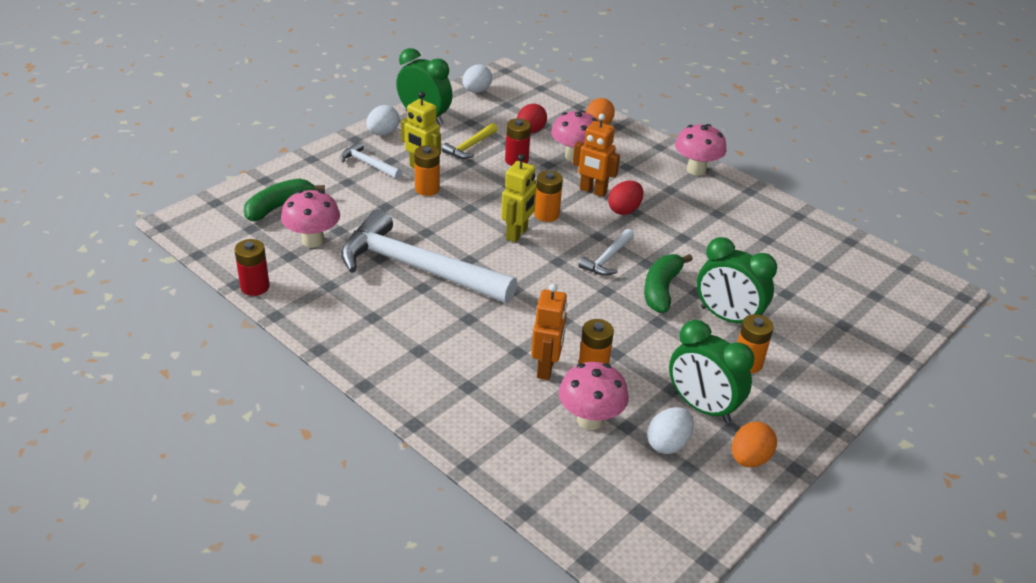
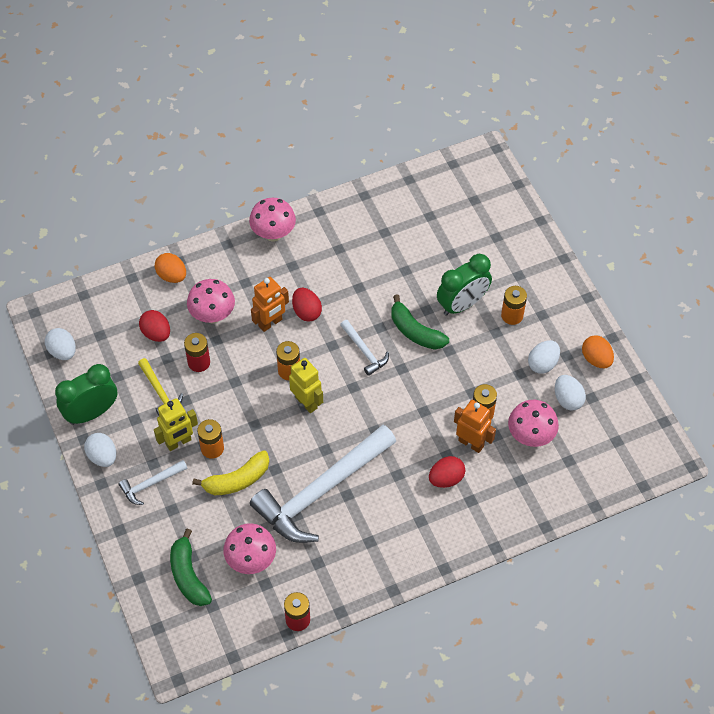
camera: 65 degrees left, 20 degrees up
green clock [669,320,754,423] -> white egg [528,340,560,374]
none -> yellow banana [192,450,269,495]
none -> red egg [429,456,465,488]

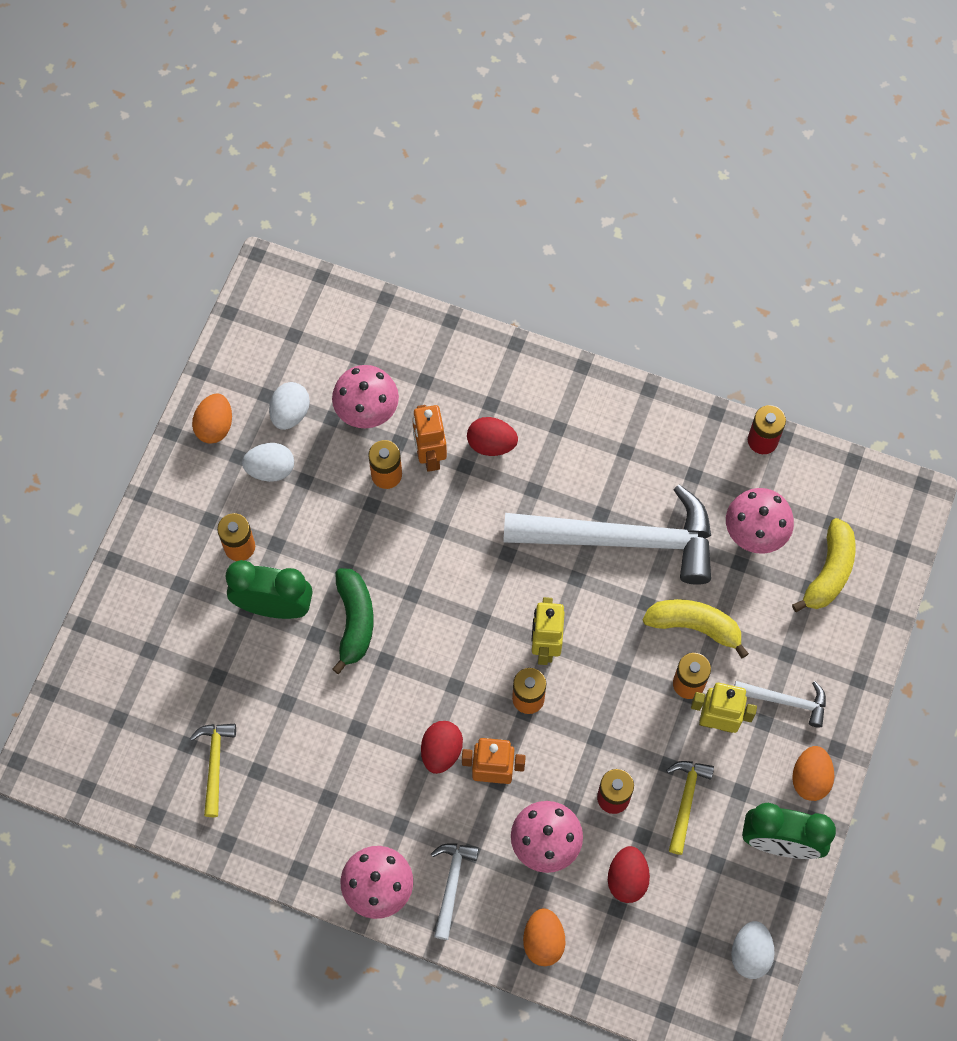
camera: 135 degrees left, 10 degrees up
white egg [84,433,116,467] -> orange egg [792,746,834,801]
green banana [170,529,212,606] -> yellow banana [792,518,856,612]
white hammer [340,320,389,376] -> white hammer moved to [431,843,479,940]
none -> yellow hammer [190,724,236,817]

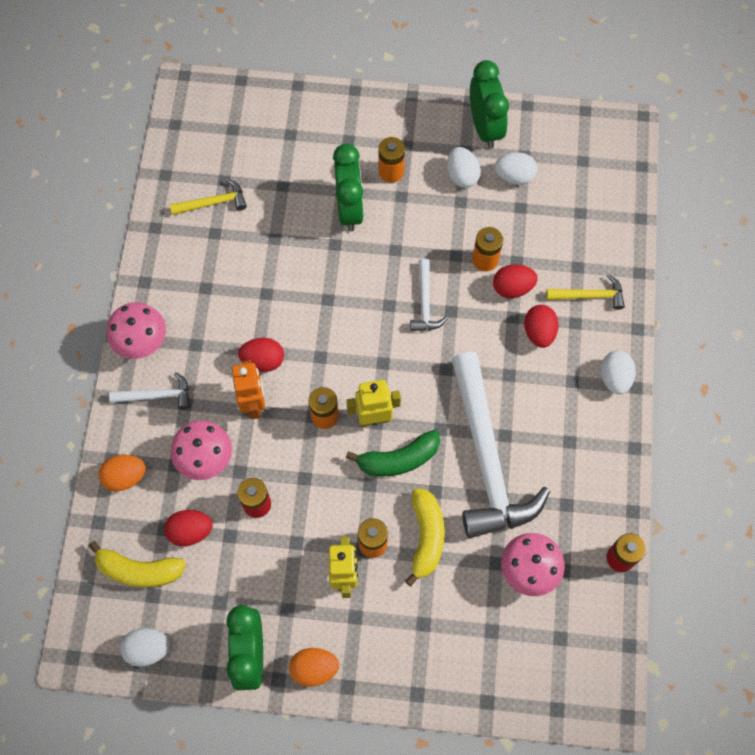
camera: 75 degrees right, 0 degrees up
orange egg [192,393,232,444] -> green clock [470,60,509,148]
pink mushroom [332,365,399,428] -> none
green banana [332,568,374,674] -> green banana moved to [346,430,440,476]
orange robot [412,405,447,472] -> red egg [493,264,538,298]
yellow hammer [666,761,714,855] -> yellow hammer moved to [546,274,625,310]
white hammer [734,681,826,728] -> white hammer moved to [410,259,447,331]
yellow banana [792,518,856,612] -> yellow banana moved to [89,541,186,588]
none -> white egg [601,351,636,395]

